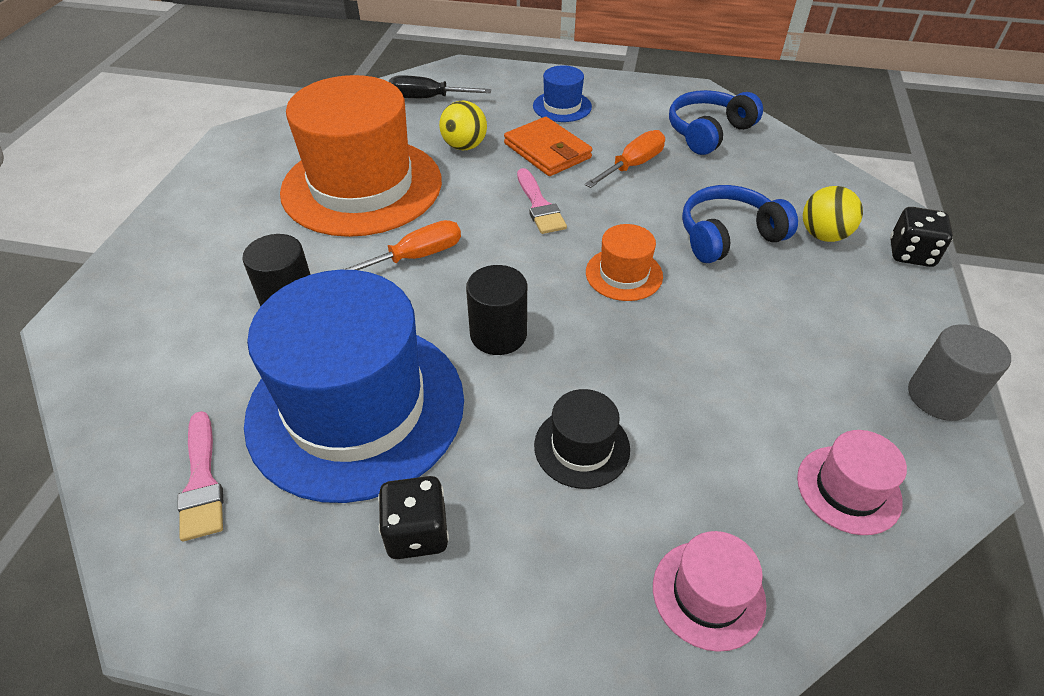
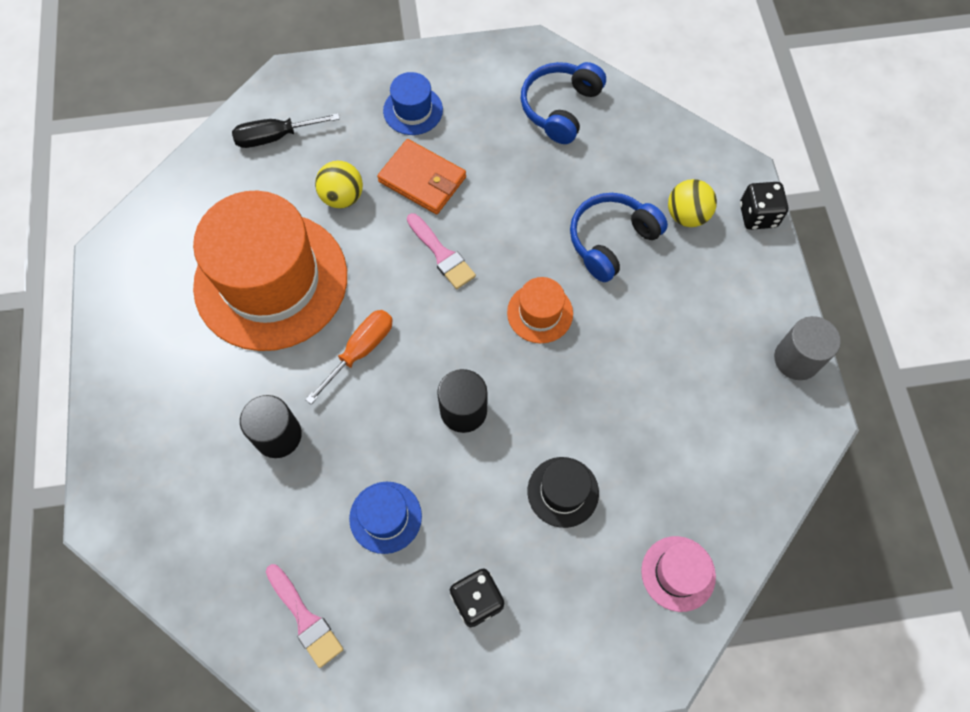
camera: 20 degrees left, 20 degrees up
blue hat [244,270,464,503] -> blue hat [349,482,422,554], size x0.42
orange screwdriver [585,130,665,188] -> none
pink hat [797,430,907,535] -> none

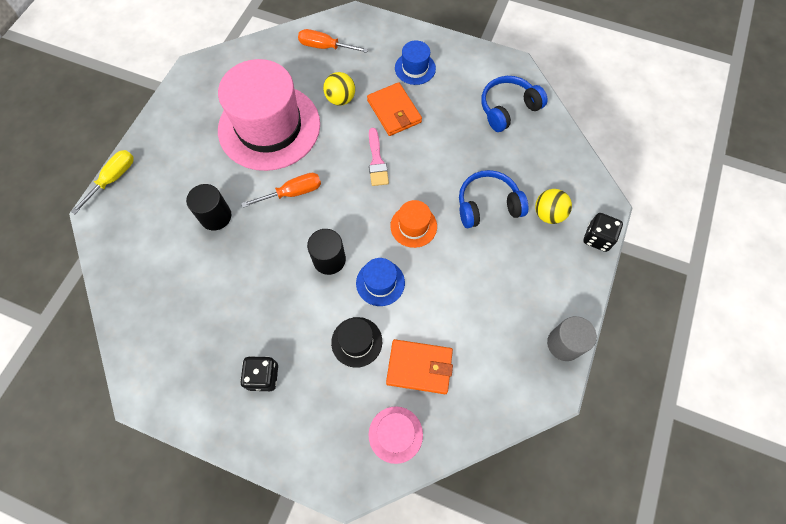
camera: 30 degrees right, 0 degrees up
orange hat [193,191,347,351] -> pink hat [218,59,320,171]
black screwdriver [232,113,340,148] -> orange screwdriver [298,29,368,53]
pink brush [266,564,343,668] -> none
blue hat [349,482,422,554] -> blue hat moved to [356,258,405,306]
none -> yellow screwdriver [71,150,133,214]
none -> orange wallet [386,339,453,394]

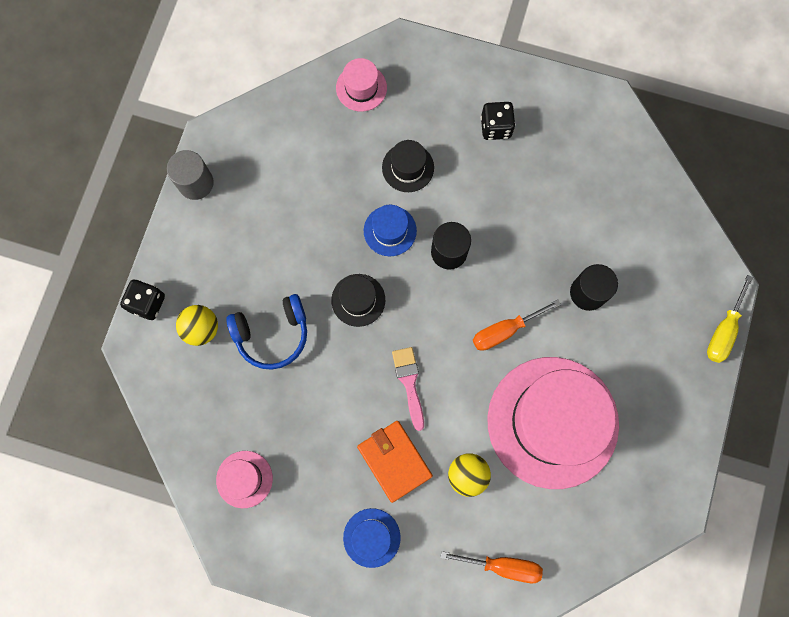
camera: 175 degrees right, 10 degrees up
orange wallet [386,339,453,394] -> none
orange hat [390,200,437,248] -> black hat [331,274,385,327]
blue headphones [481,76,548,132] -> pink hat [216,451,273,508]

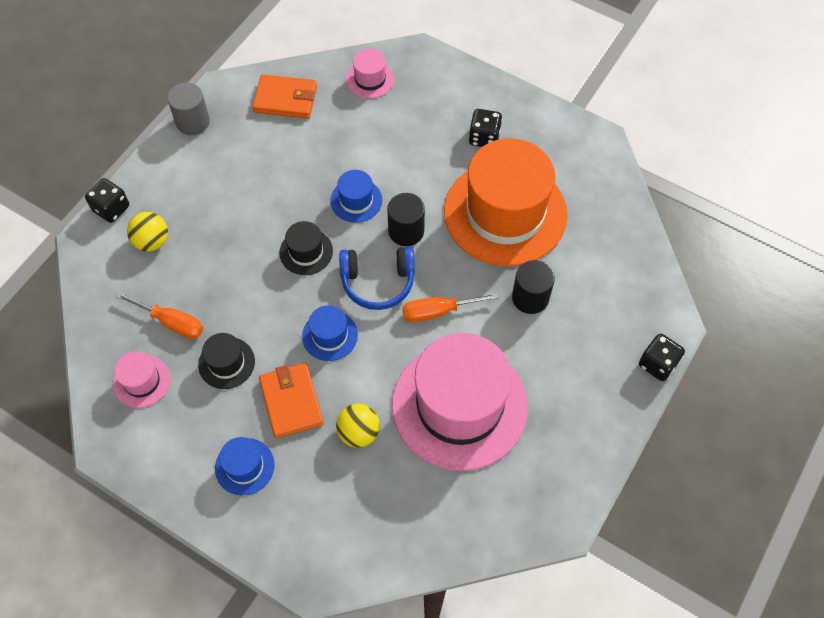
camera: 15 degrees right, 15 degrees down
blue headphones [226,294,307,370] -> blue headphones moved to [339,247,415,310]
black hat [382,140,434,192] -> black hat moved to [198,333,255,389]
pink brush [392,347,424,431] -> blue hat [302,305,358,361]
orange screwdriver [440,551,543,583] -> orange screwdriver moved to [116,292,203,339]
yellow screwdriver [707,275,753,363] -> black dice [639,334,685,381]
none -> orange wallet [252,74,317,119]
none -> orange hat [444,138,567,266]

